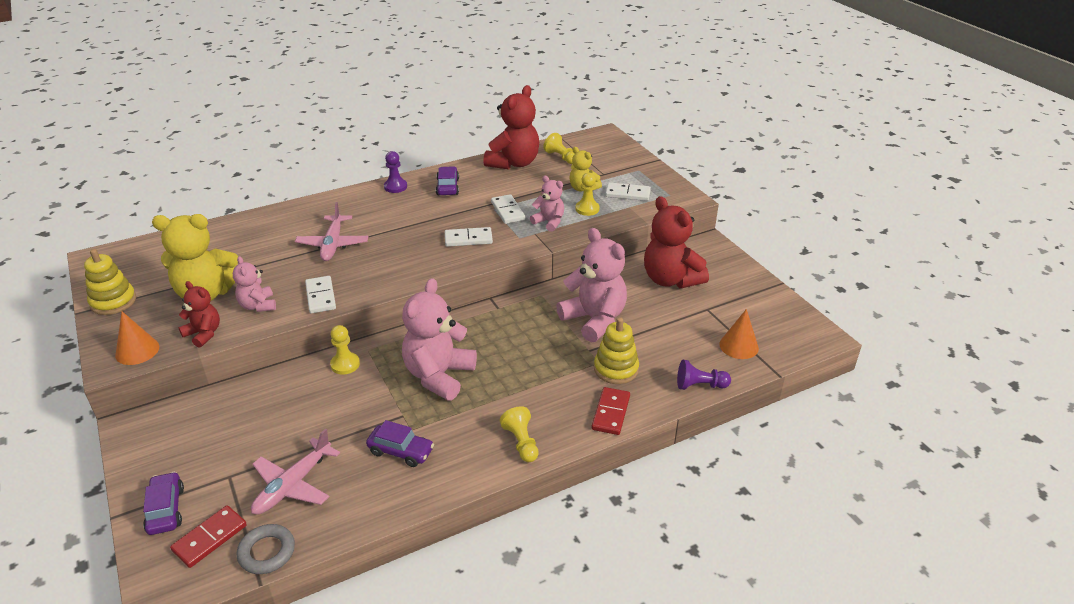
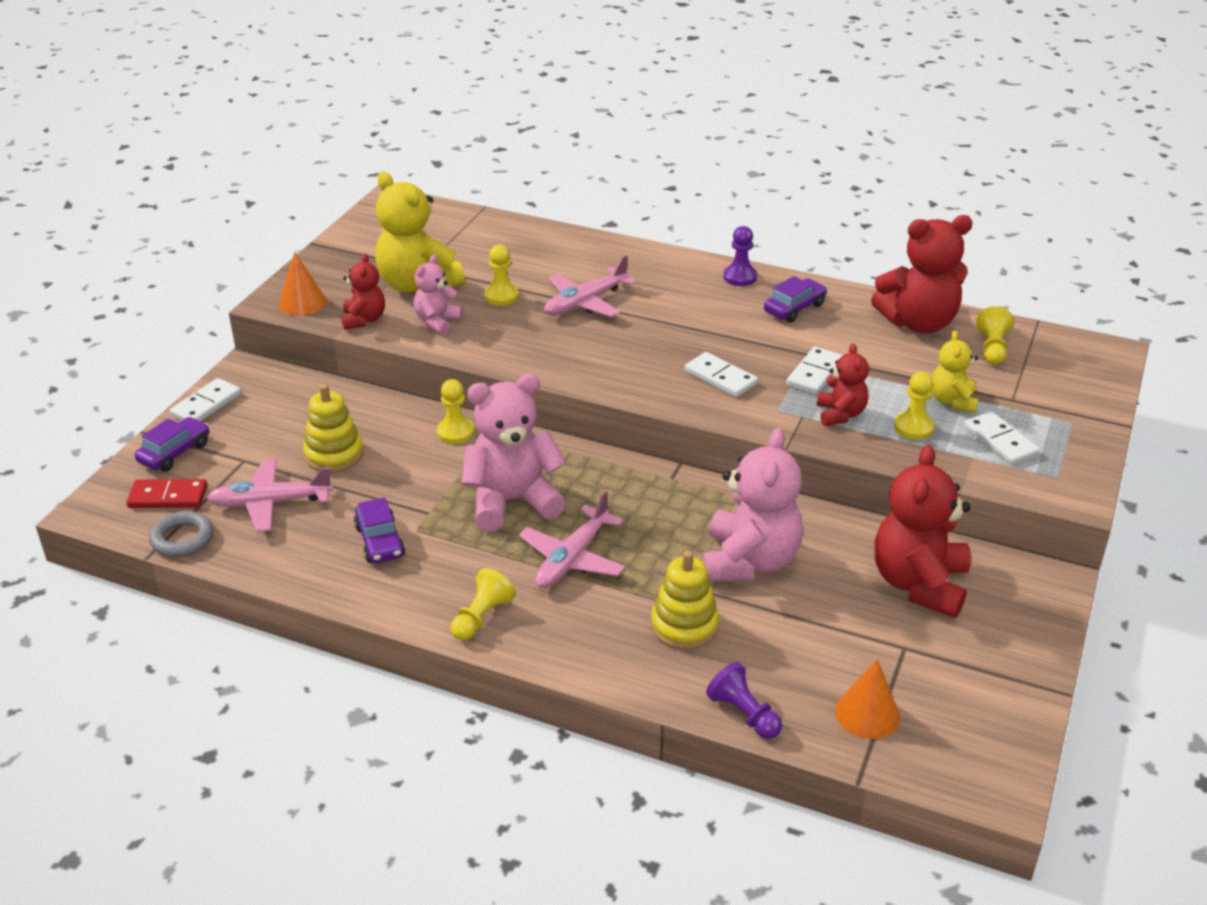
camera: 50 degrees right, 0 degrees up
yellow stacking toy [84,249,136,315] -> yellow stacking toy moved to [303,384,363,472]
white domino [305,276,336,313] -> white domino moved to [169,378,241,421]
pink teddy bear [530,176,564,232] -> red teddy bear [817,343,869,426]
red domino [592,387,630,435] -> none
none -> yellow pawn [484,244,519,306]
none -> pink plane [519,491,625,588]

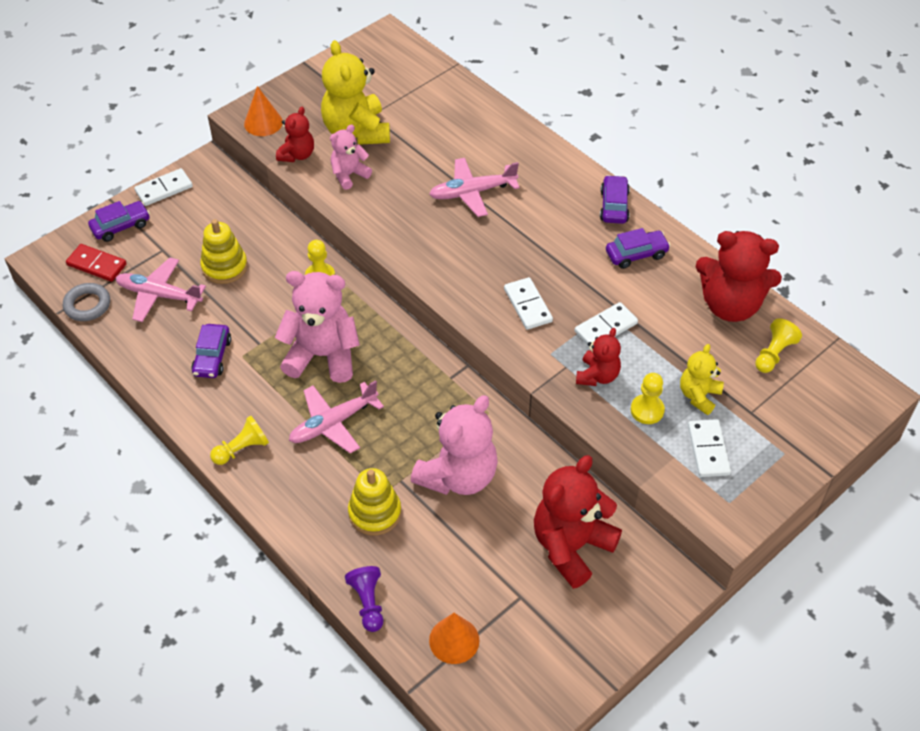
camera: 25 degrees right, 15 degrees up
yellow pawn [484,244,519,306] -> none
purple pawn [724,226,757,286] -> purple car [600,175,630,224]

